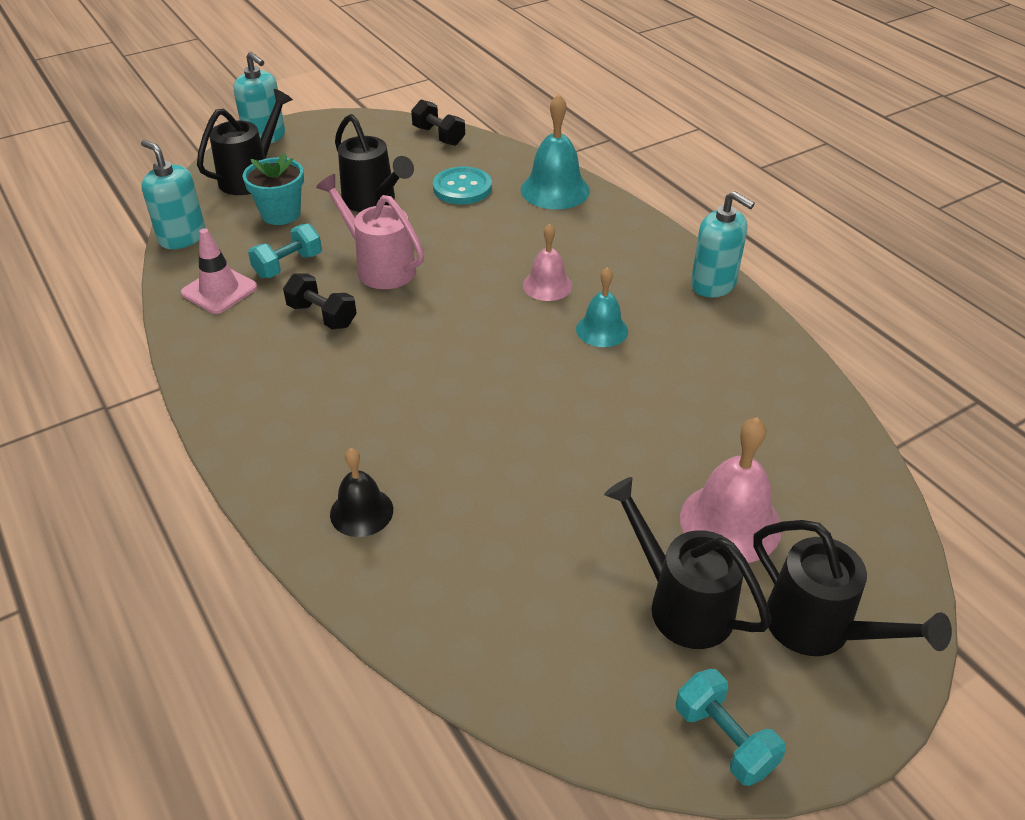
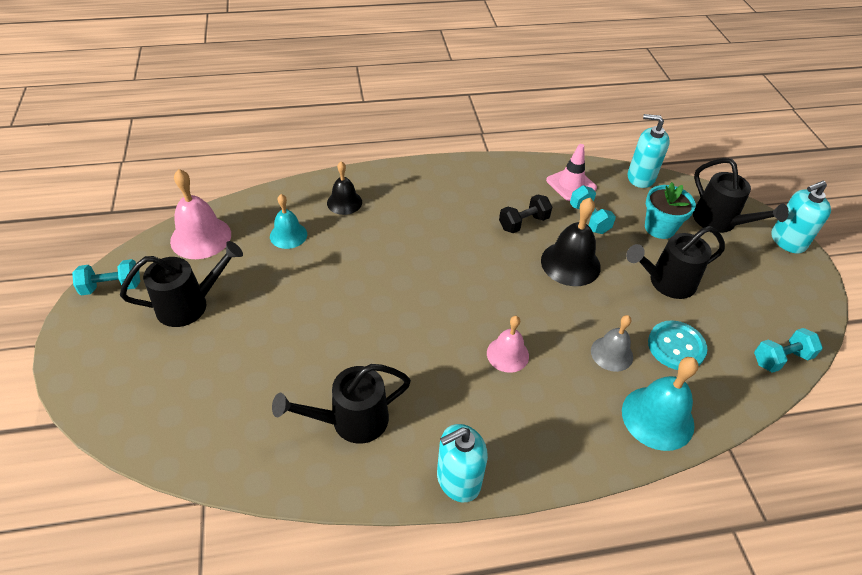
camera: 110 degrees right, 5 degrees up
turquoise soap dispenser [141,140,206,249] -> turquoise soap dispenser turned 135 degrees counterclockwise [628,114,670,188]
pink watering can [316,174,424,289] -> black bell [541,198,601,286]
black dumbbell [411,100,465,146] -> turquoise dumbbell [754,328,823,373]
turquoise bell [576,267,628,347] -> turquoise bell moved to [270,194,307,249]
pink bell [680,417,782,563] -> pink bell moved to [170,169,231,259]
black watering can [753,520,952,656] -> black watering can moved to [272,364,411,444]
none -> grey bell [591,315,633,372]

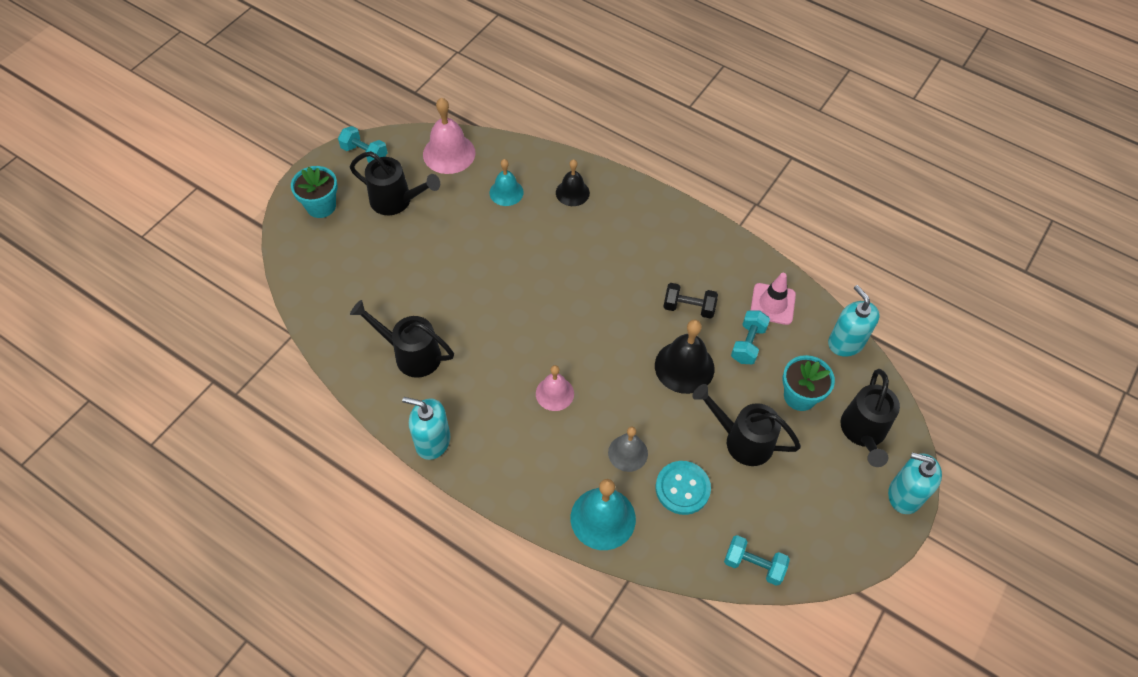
camera: 45 degrees right, 10 degrees up
none -> turquoise flower pot [291,166,338,218]

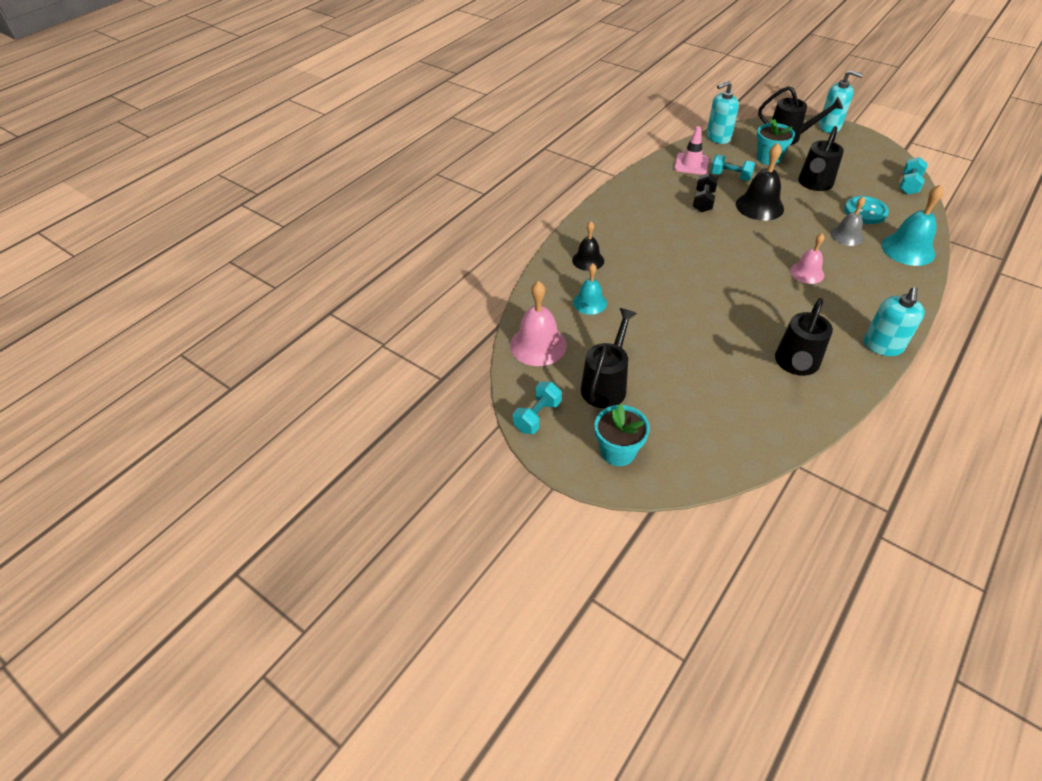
camera: 85 degrees left, 10 degrees down
turquoise soap dispenser [888,452,942,514] -> turquoise soap dispenser turned 90 degrees counterclockwise [819,70,863,133]

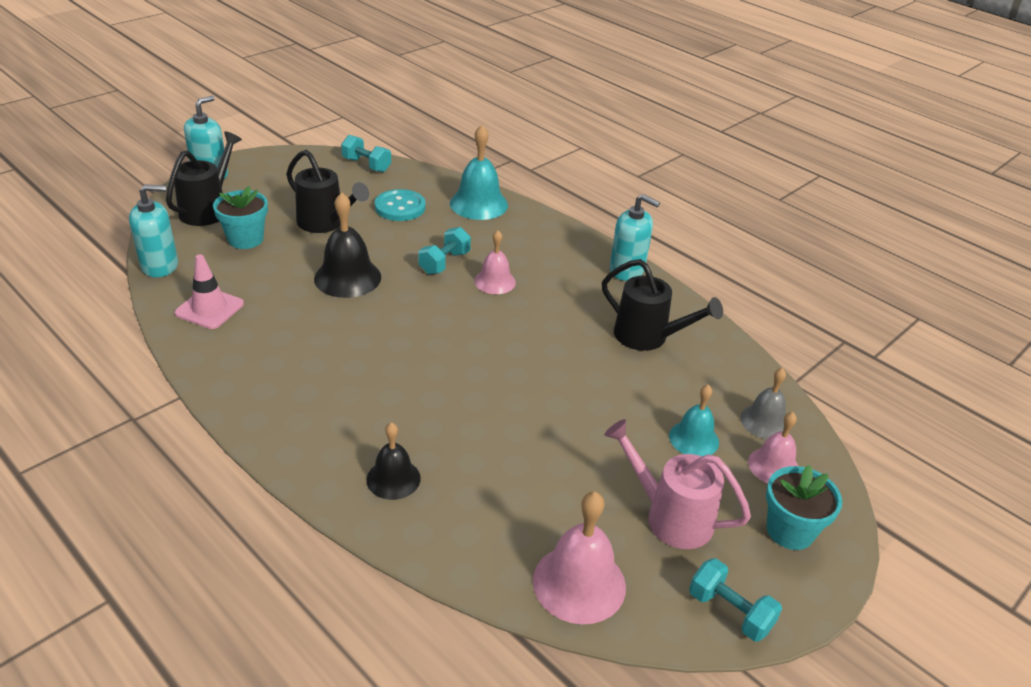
camera: 85 degrees left, 10 degrees down
turquoise bell [573,264,607,315] -> turquoise bell moved to [669,385,719,456]
black watering can [581,308,637,408] -> pink watering can [604,419,751,549]
black dumbbell [693,173,718,212] -> none
turquoise soap dispenser [707,81,739,144] -> turquoise soap dispenser turned 90 degrees counterclockwise [129,184,178,278]
turquoise dumbbell [711,154,755,181] -> turquoise dumbbell moved to [418,227,471,275]
grey bell [831,197,865,246] -> grey bell moved to [740,368,786,439]
none -> pink bell [748,412,798,483]

